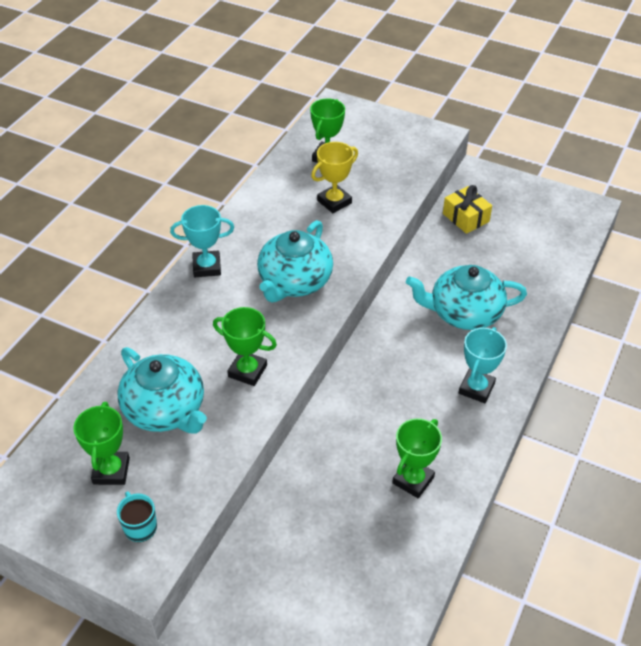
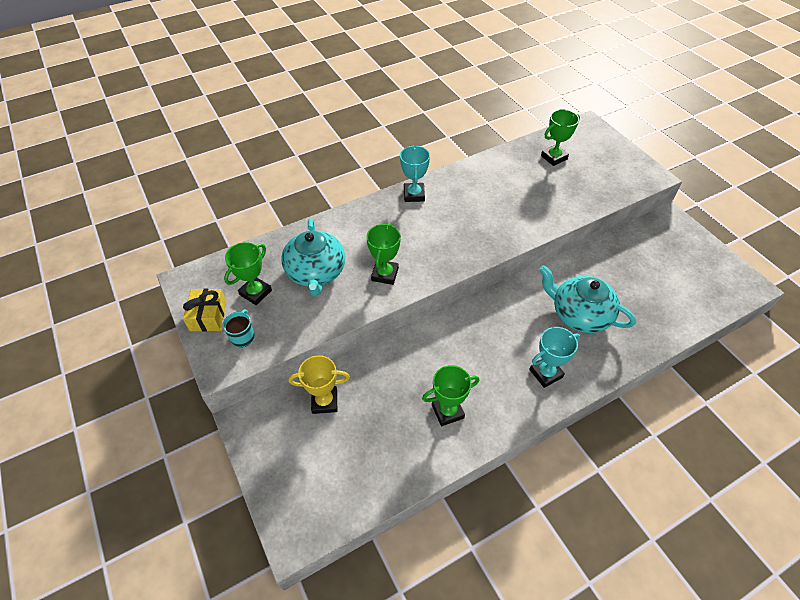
camera: 35 degrees right, 5 degrees up
turquoise trophy [170,205,234,277] -> turquoise trophy turned 60 degrees clockwise [400,145,430,202]
green trophy [213,307,277,386] -> green trophy turned 45 degrees clockwise [366,223,401,285]
turquoise teapot [257,220,333,302] -> none
yellow trophy [311,142,358,213] -> yellow trophy moved to [288,355,350,414]
yellow gift [443,185,492,234] -> yellow gift moved to [183,289,227,332]

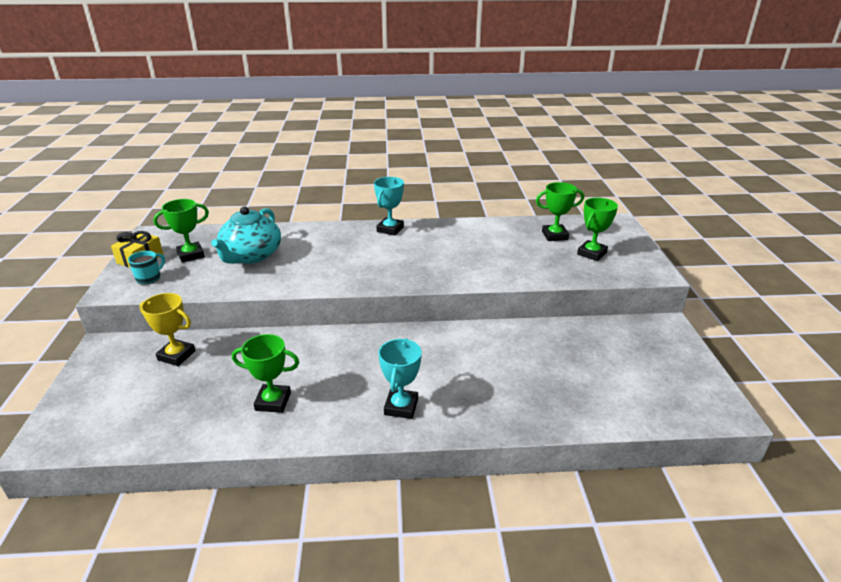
camera: 25 degrees right, 20 degrees down
green trophy [366,223,401,285] -> green trophy moved to [577,197,618,261]
turquoise trophy [529,327,580,388] -> turquoise trophy turned 75 degrees counterclockwise [378,338,422,419]
turquoise teapot [539,265,636,333] -> none

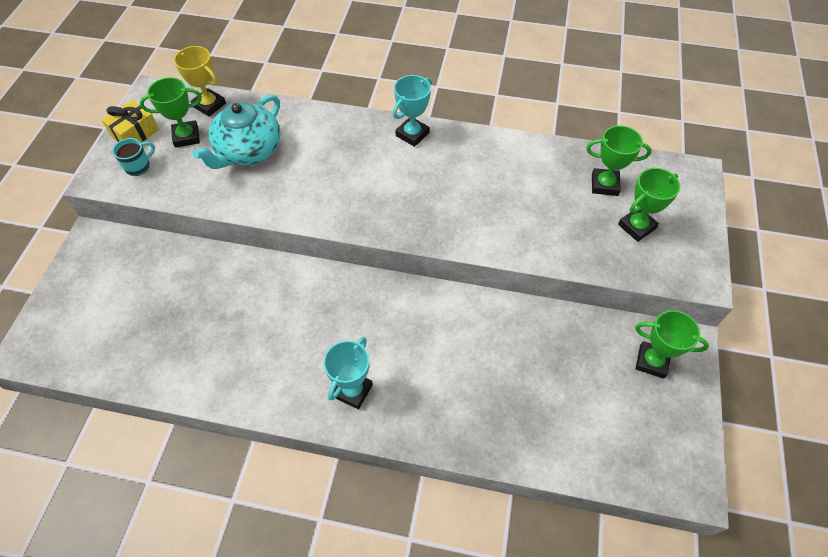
camera: 15 degrees right, 25 degrees up
yellow trophy [139,293,195,366] -> yellow trophy moved to [174,46,226,117]
green trophy [232,334,299,413] -> green trophy moved to [635,310,709,379]

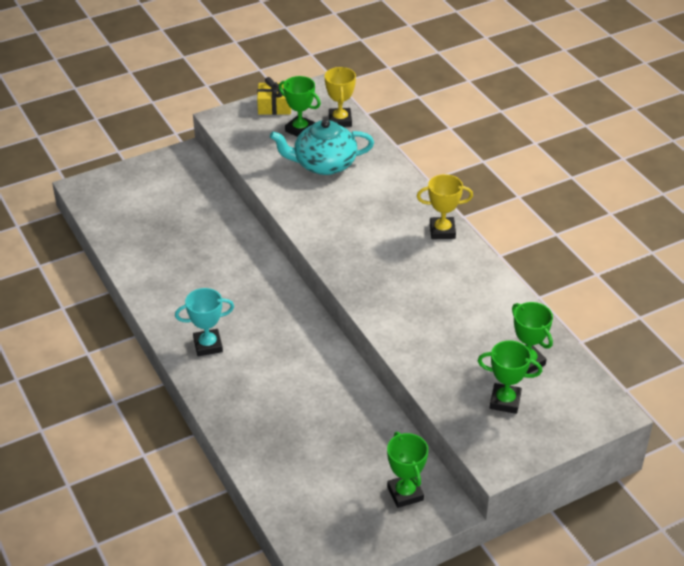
camera: 50 degrees right, 15 degrees down
turquoise mug [112,138,155,176] -> none
turquoise trophy [393,75,431,147] -> yellow trophy [417,174,473,239]

